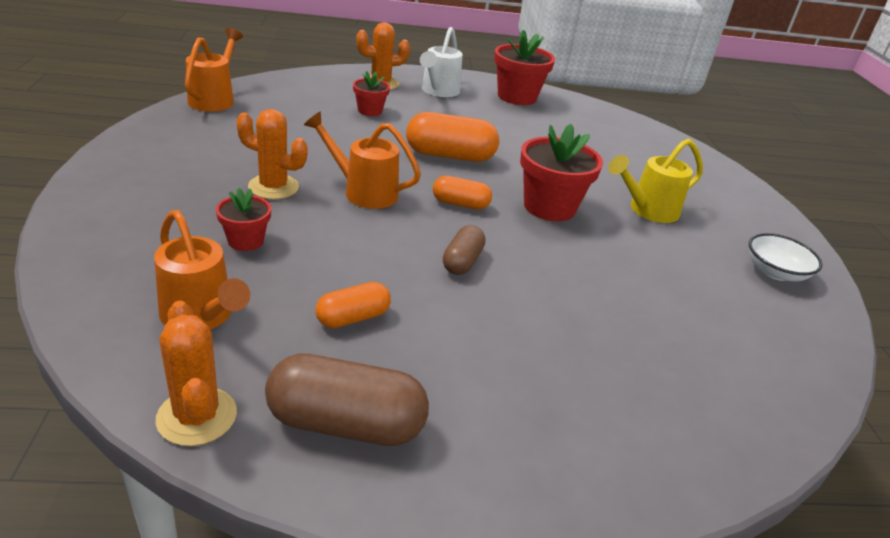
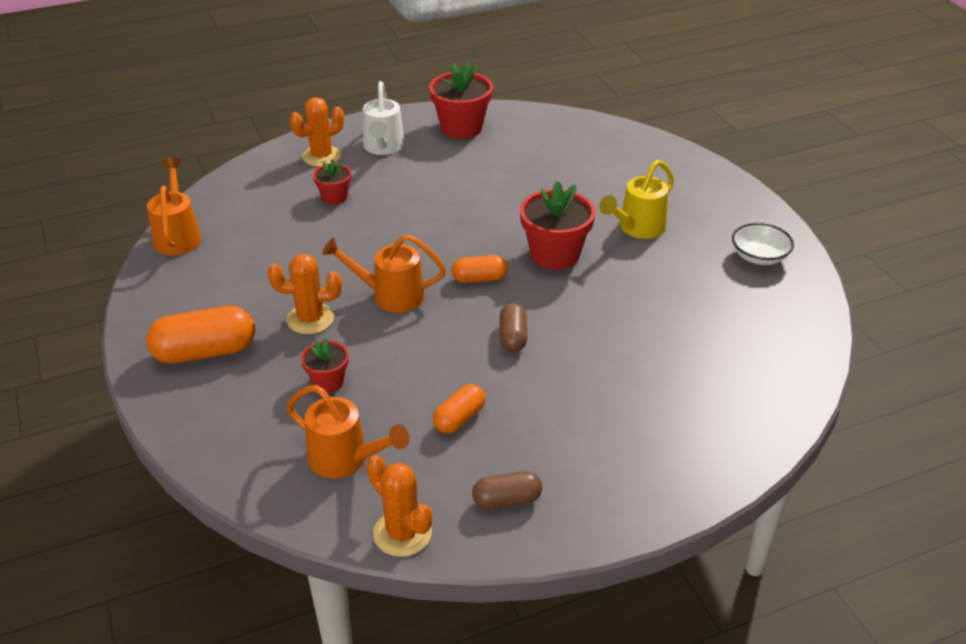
camera: 15 degrees left, 5 degrees up
brown capsule [265,353,429,446] -> brown capsule [472,471,542,509], size x0.58
orange capsule [406,112,499,162] -> orange capsule moved to [146,306,255,364]

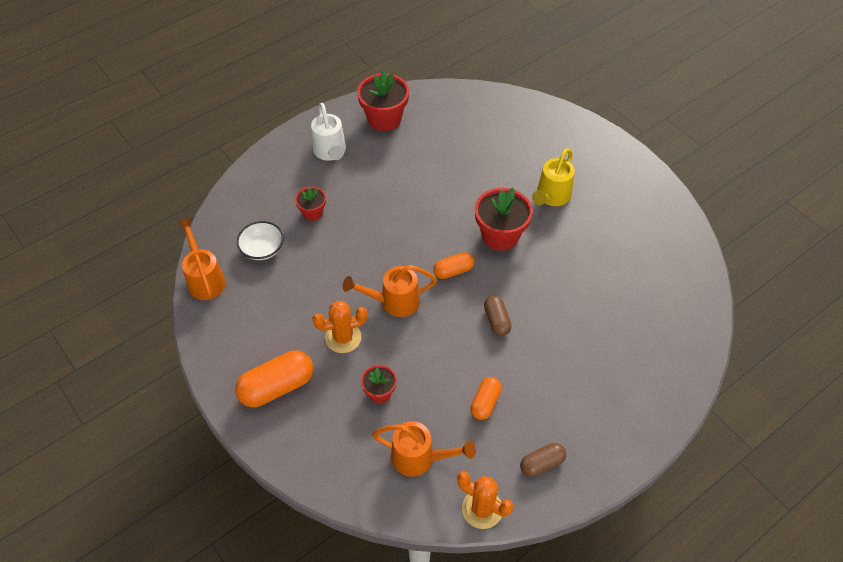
camera: 15 degrees left, 15 degrees up
orange cactus [290,97,344,167] -> none
white bowl [732,223,794,265] -> white bowl moved to [237,221,284,260]

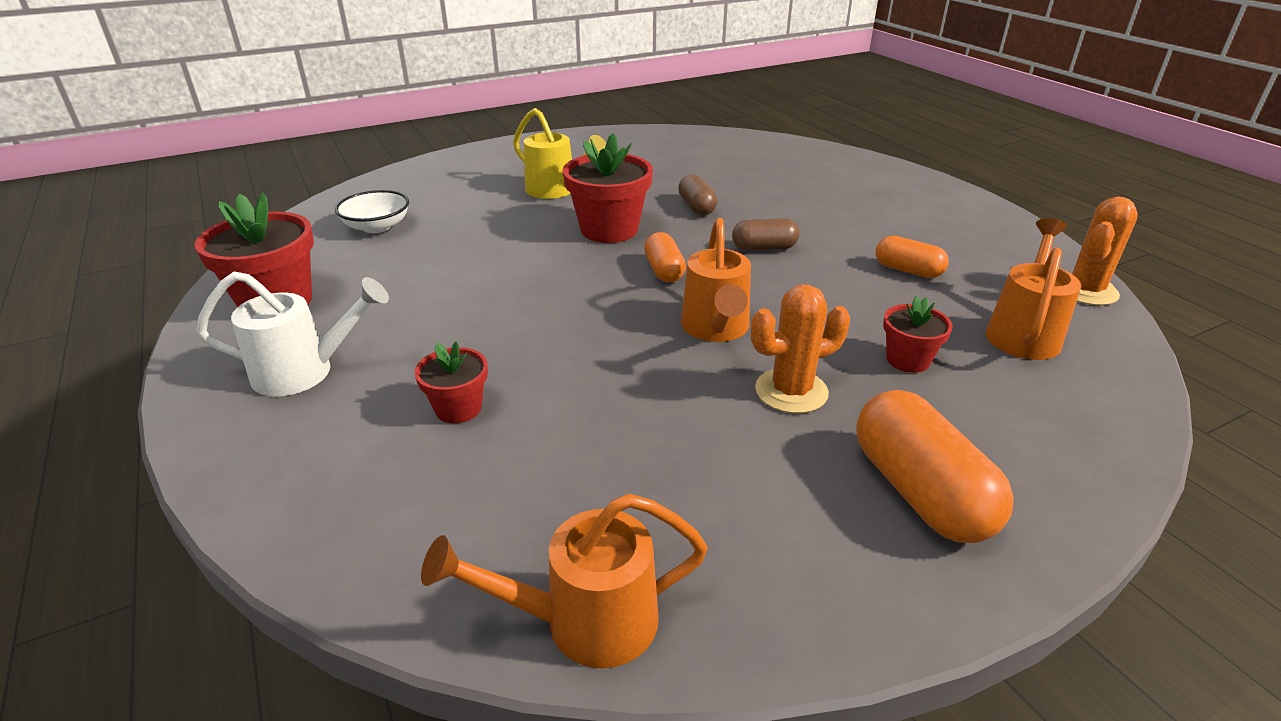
camera: 80 degrees left, 20 degrees down
white bowl [237,221,284,260] -> white bowl moved to [335,190,409,233]
orange cactus [312,301,368,353] -> orange cactus turned 75 degrees clockwise [751,285,850,413]
brown capsule [520,443,566,477] -> brown capsule moved to [678,174,717,215]

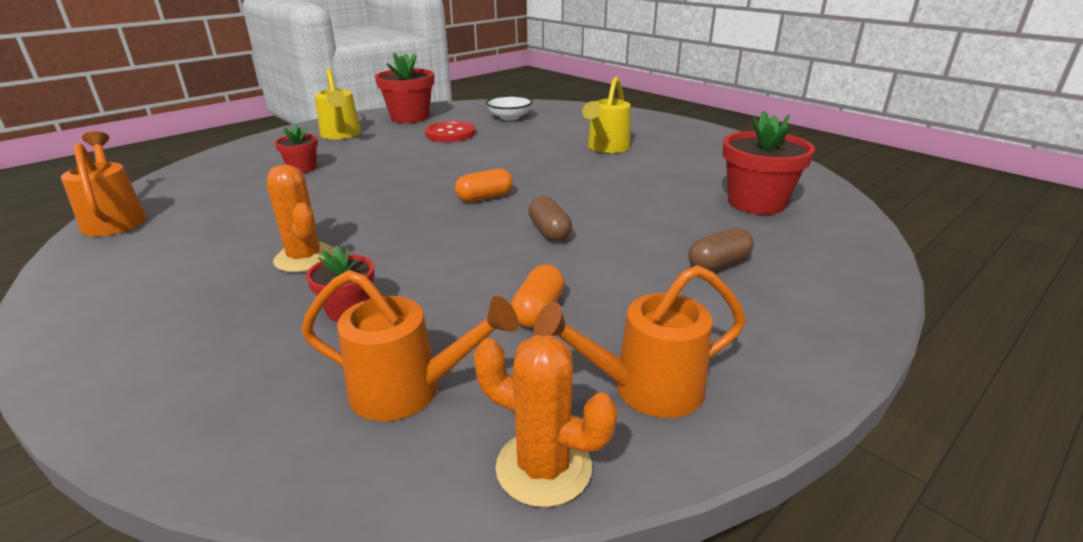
camera: 75 degrees right, 5 degrees down
white watering can [196,272,389,396] -> yellow watering can [315,68,361,139]
red flower pot [563,133,653,243] -> red flower pot moved to [722,110,815,215]
brown capsule [678,174,717,215] -> brown capsule moved to [689,228,754,272]
orange watering can [681,218,751,342] -> orange watering can moved to [534,265,746,418]
orange capsule [856,390,1014,543] -> none
none -> red button [425,121,476,142]

